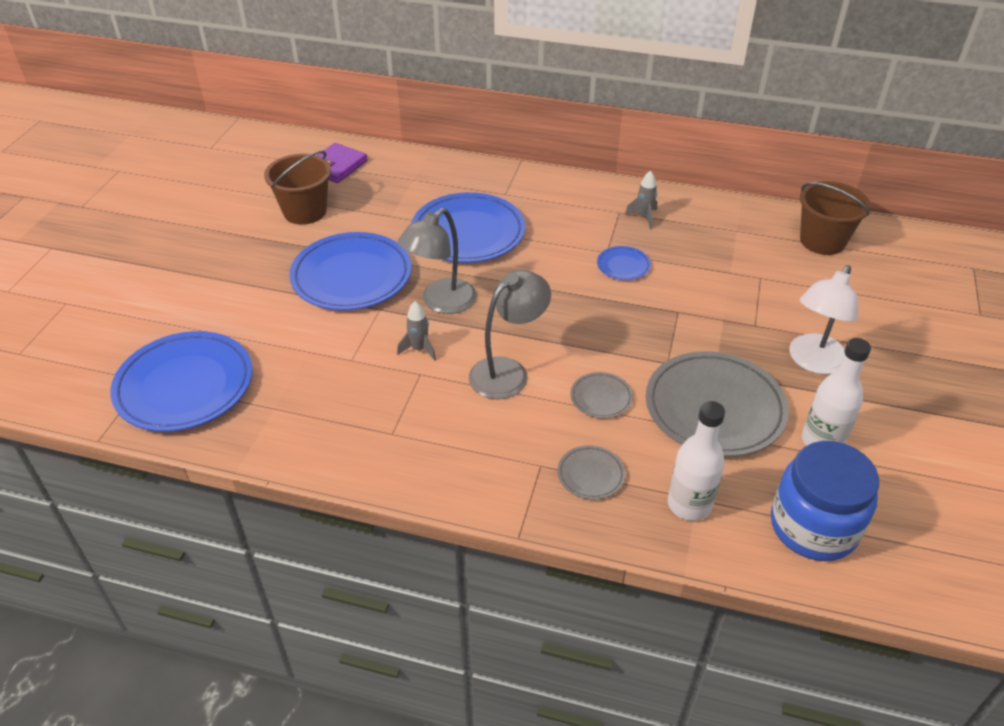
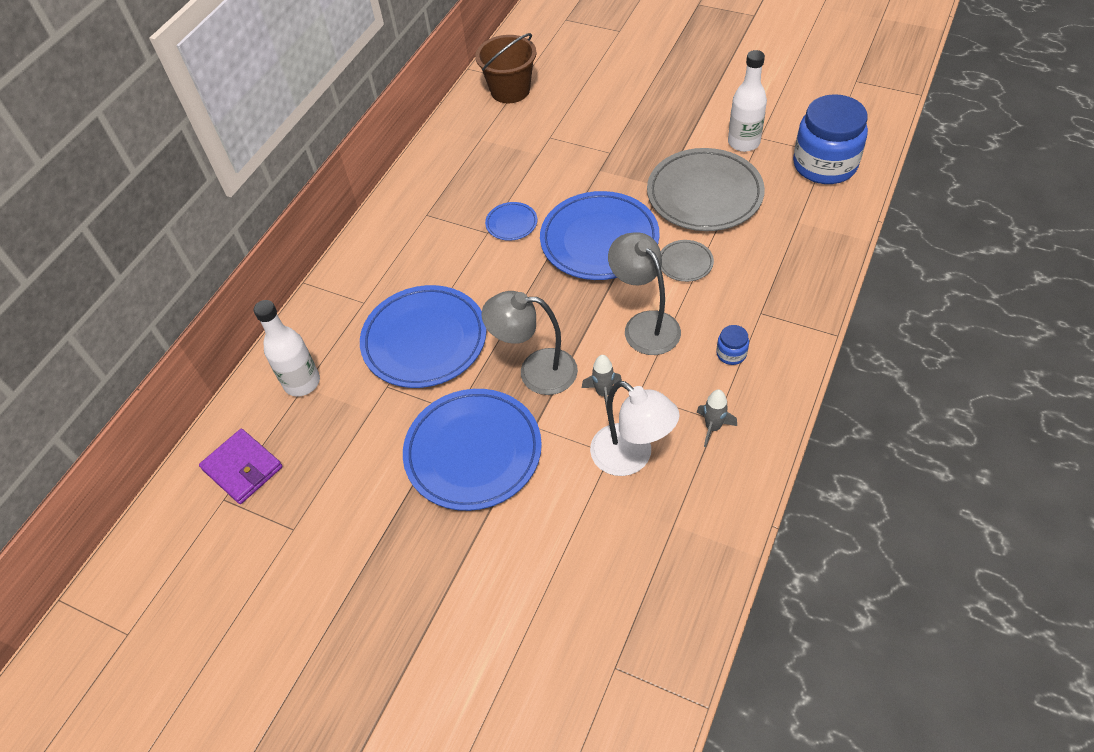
camera: 75 degrees left, 10 degrees up
blue plate [110,331,253,432] -> blue plate moved to [540,191,660,280]
brown bucket [264,151,331,225] -> none
grey lamp [398,208,476,314] -> grey lamp turned 135 degrees clockwise [482,291,578,395]
grey plate [558,445,625,500] -> none
grey rocket [625,171,657,229] -> grey rocket moved to [697,389,737,447]
white bottle [668,401,725,521] -> white bottle moved to [254,300,320,397]
white lamp [789,265,859,374] -> white lamp moved to [590,381,680,476]
none -> blue jar [716,325,749,365]

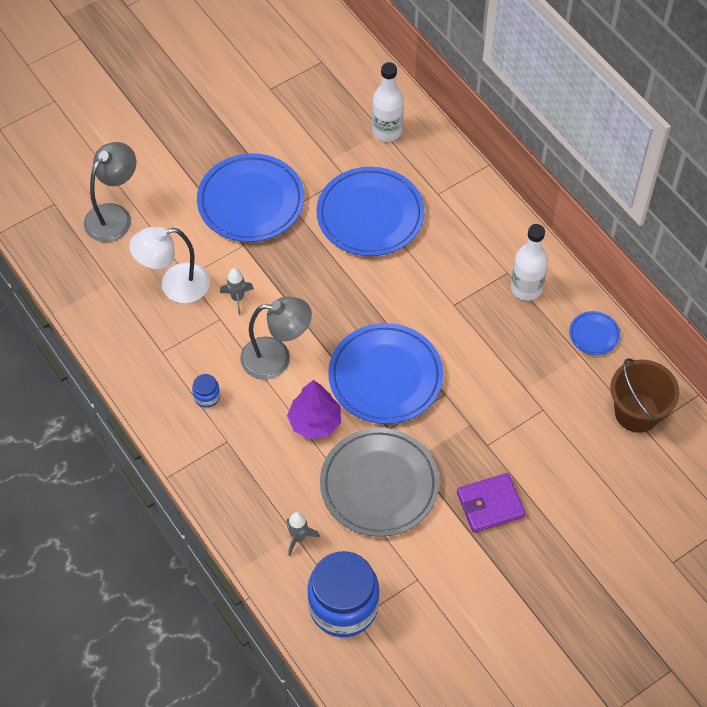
camera: 115 degrees right, 5 degrees up
purple wallet [199,429,283,504] -> purple wallet moved to [457,473,525,533]
grey lamp [482,291,578,395] -> grey lamp moved to [84,142,136,242]
blue plate [485,202,537,241] -> blue plate moved to [569,311,620,355]
grey plate [661,240,714,282] -> purple tree [287,380,341,439]
grey rocket [697,389,737,447] -> grey rocket moved to [286,512,320,556]
white bottle [728,50,767,152] -> white bottle moved to [511,224,548,301]

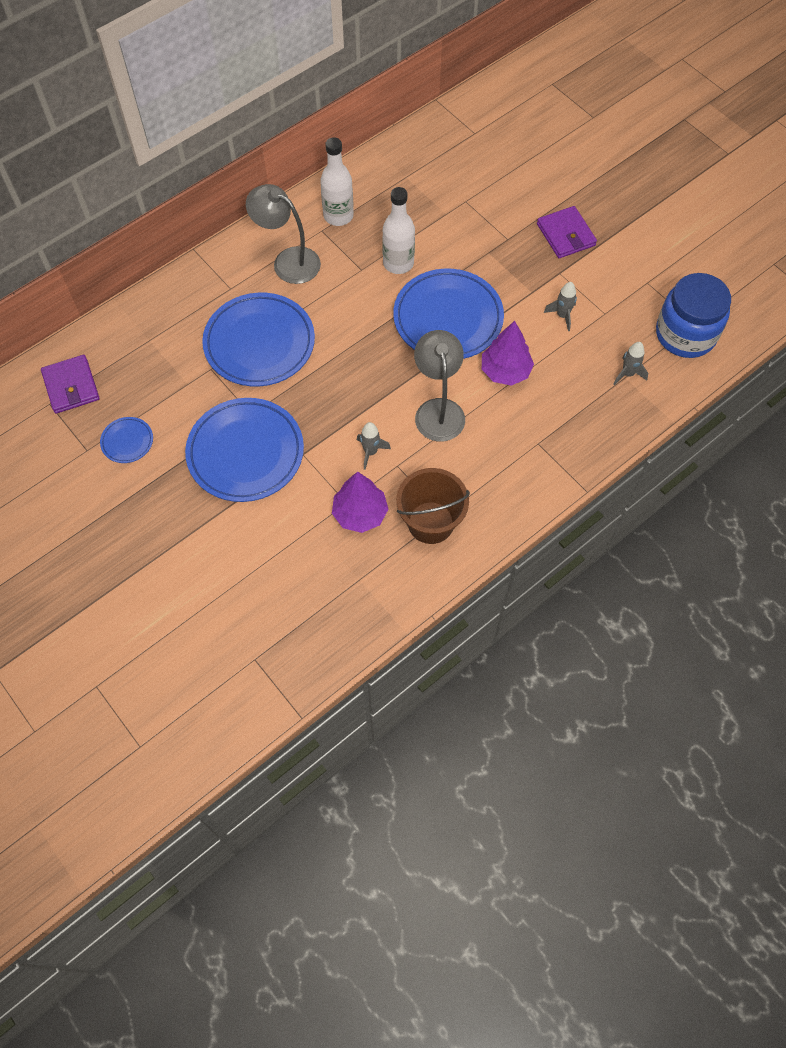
camera: 95 degrees left, 5 degrees up
grey lamp [84,142,136,242] -> grey lamp moved to [246,184,321,284]
white lamp [129,227,210,303] -> purple tree [332,471,388,533]
blue jar [192,374,220,408] -> none
grey plate [320,428,439,537] -> grey rocket [544,282,577,331]
white bottle [372,62,404,142] -> white bottle moved to [382,187,415,274]
blue plate [569,311,620,355] -> blue plate moved to [100,417,153,463]
brown bucket [610,358,679,433] -> brown bucket moved to [396,468,470,544]
none -> purple wallet [41,355,99,414]

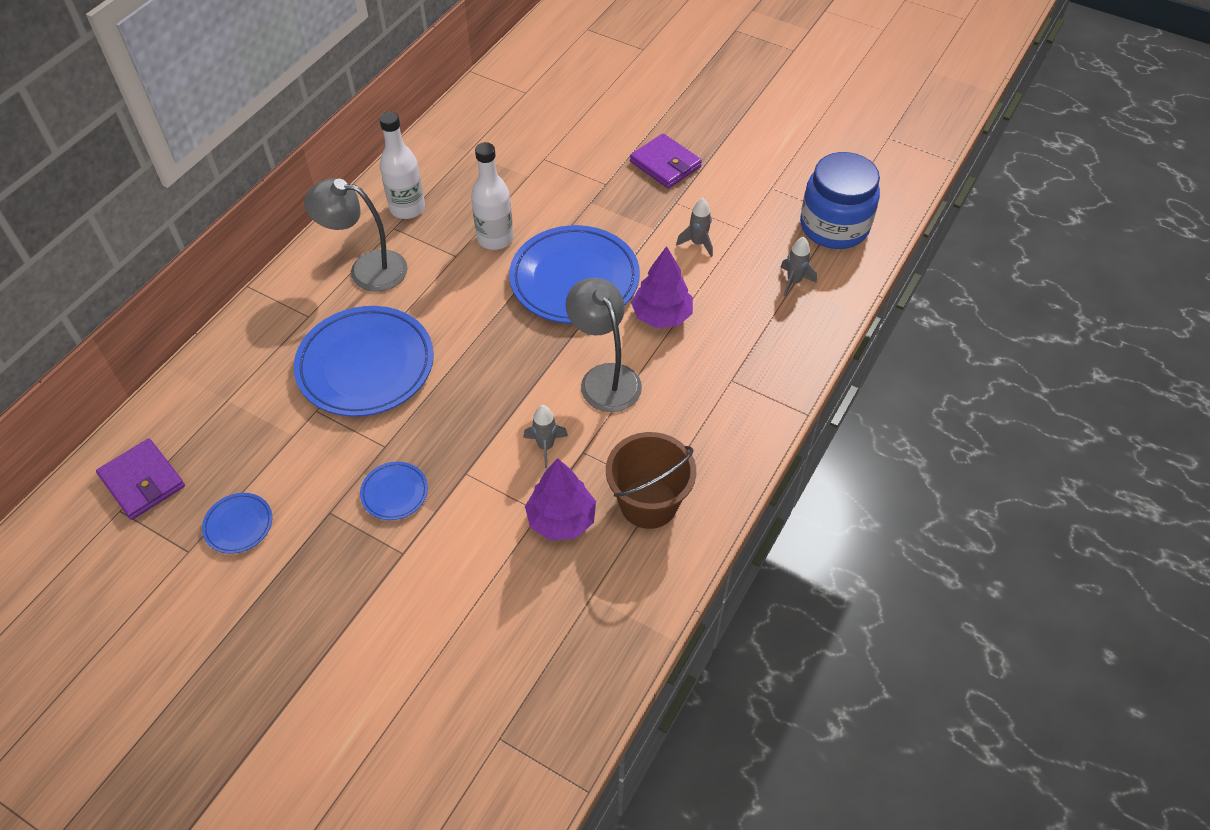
camera: 20 degrees left, 10 degrees down
blue plate [185,398,304,502] -> blue plate [360,462,428,520], size x0.45

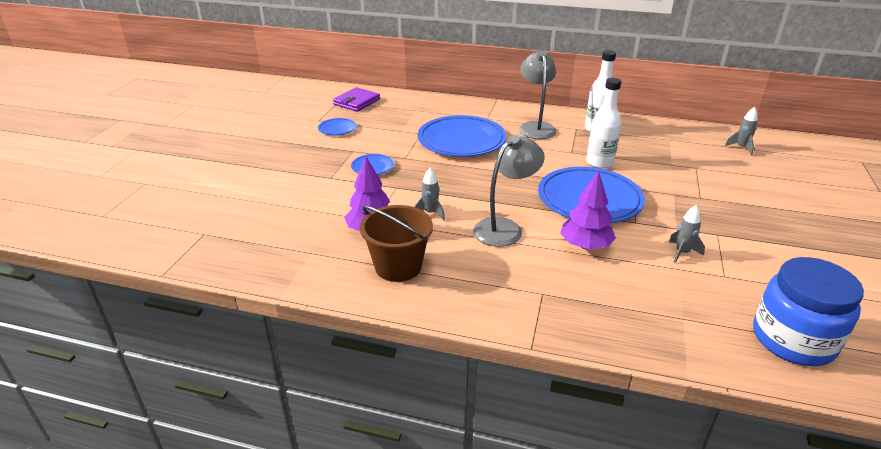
camera: 75 degrees right, 20 degrees down
purple wallet [630,133,702,189] -> none
grey rocket [780,237,817,297] -> grey rocket moved to [725,107,758,155]

